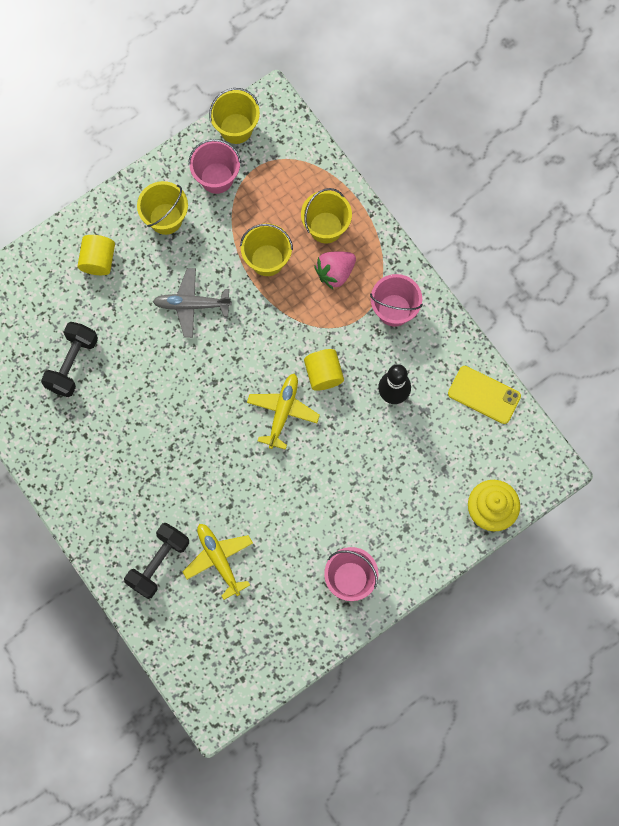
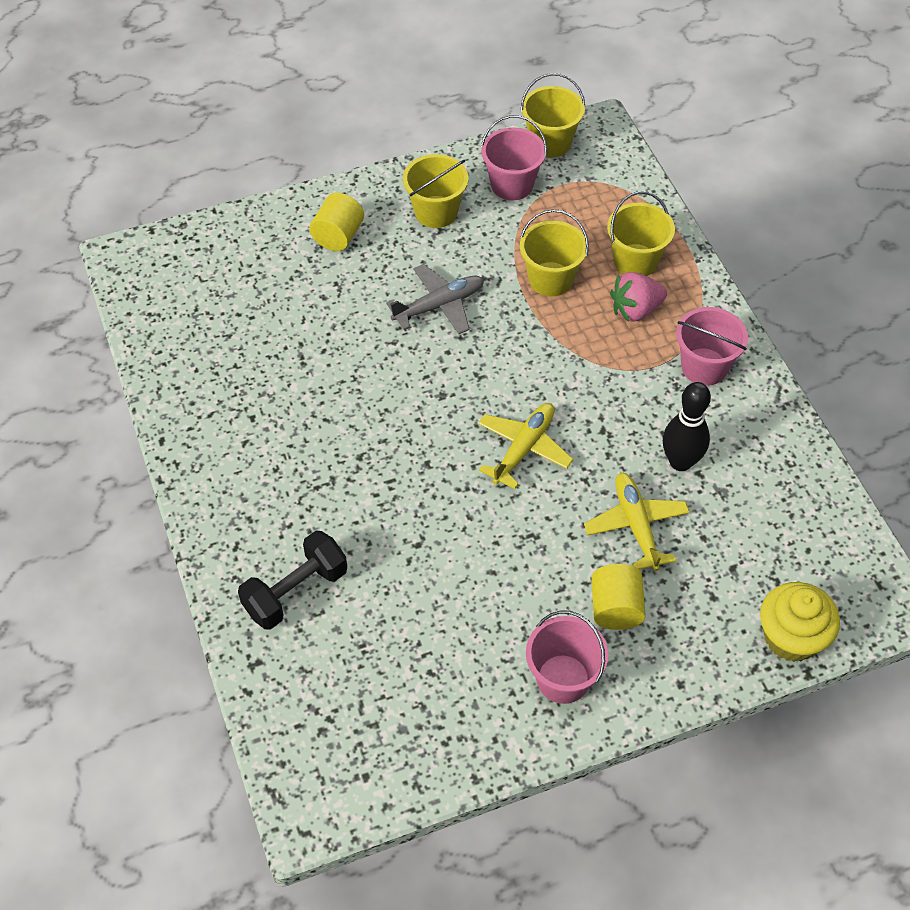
camera: 15 degrees right, 20 degrees down
black dumbbell [41,322,98,397] -> none
grey plane [152,268,232,338] -> grey plane turned 135 degrees clockwise [386,264,484,334]
yellow plane [182,524,253,600] -> yellow plane moved to [584,472,690,571]
yellow cylinder [304,349,344,391] -> yellow cylinder moved to [591,564,646,630]
yellow phone [448,366,521,424] -> none

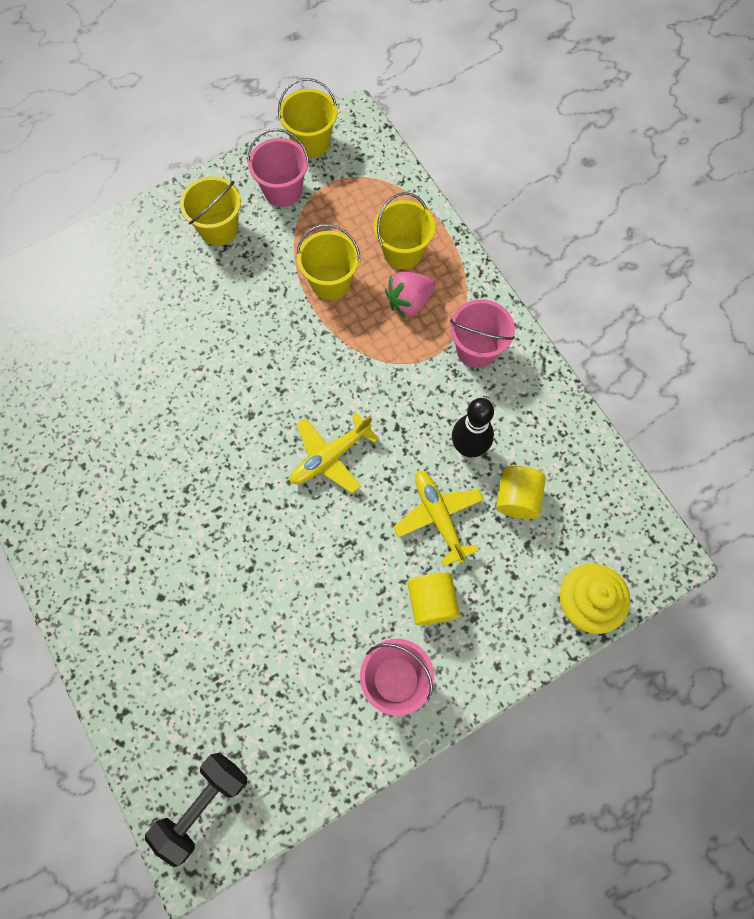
camera: 10 degrees left, 15 degrees up
black dumbbell [238,530,347,630] -> black dumbbell moved to [145,753,247,867]
yellow cylinder [309,193,364,251] -> yellow cylinder moved to [496,466,546,519]
grey plane [386,264,484,334] -> none
yellow plane [478,403,573,489] -> yellow plane turned 150 degrees counterclockwise [290,412,379,493]

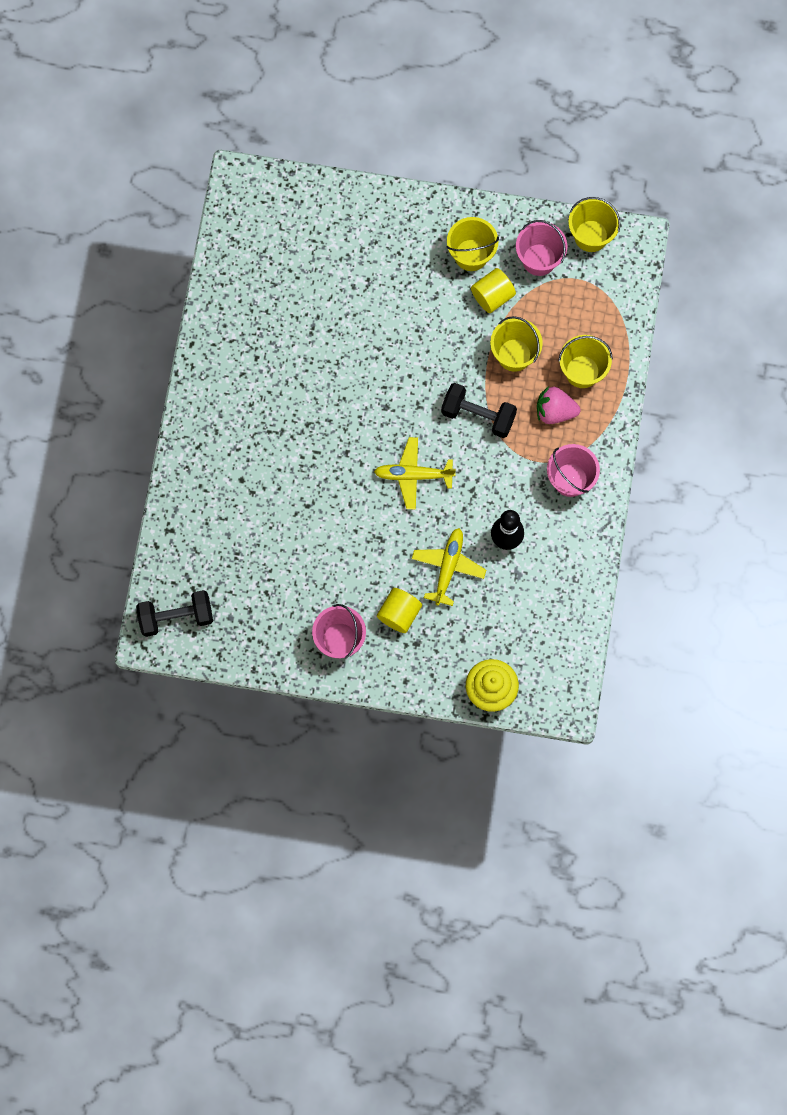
camera: 40 degrees right, 5 degrees up
yellow cylinder [496,466,546,519] -> yellow cylinder moved to [471,268,516,313]
none -> black dumbbell [441,383,517,438]

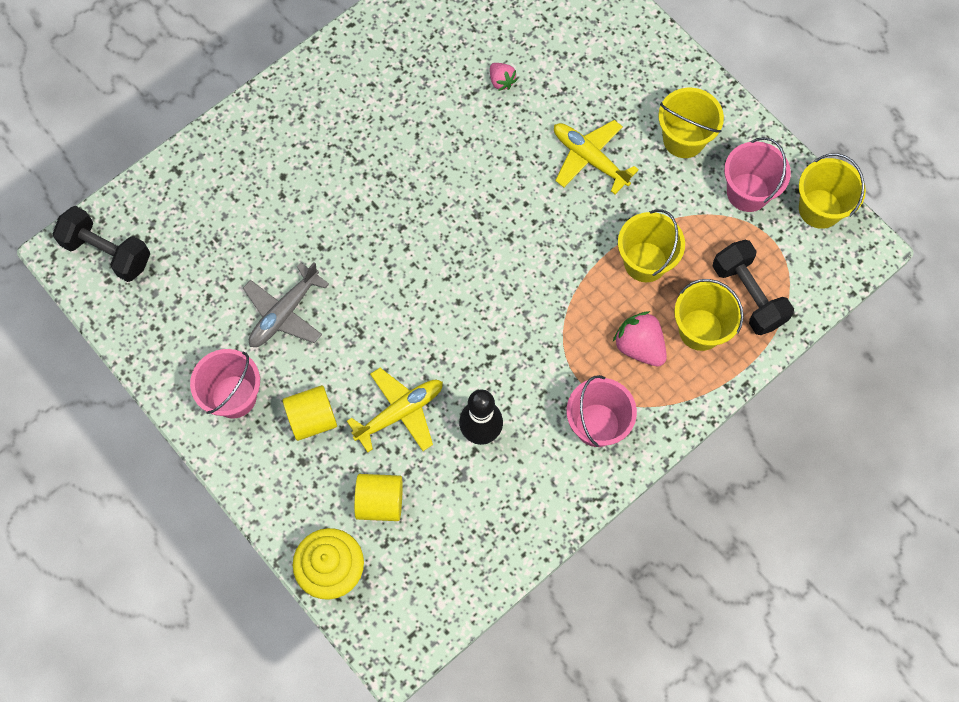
camera: 40 degrees right, 5 degrees down
yellow plane [374,437,456,510] -> yellow plane moved to [554,120,639,194]
black dumbbell [441,383,517,438] -> black dumbbell moved to [712,240,794,335]
yellow cylinder [471,268,516,313] -> yellow cylinder moved to [354,474,403,521]
none -> grey plane [243,262,329,347]
none -> pink strawberry [490,63,518,91]

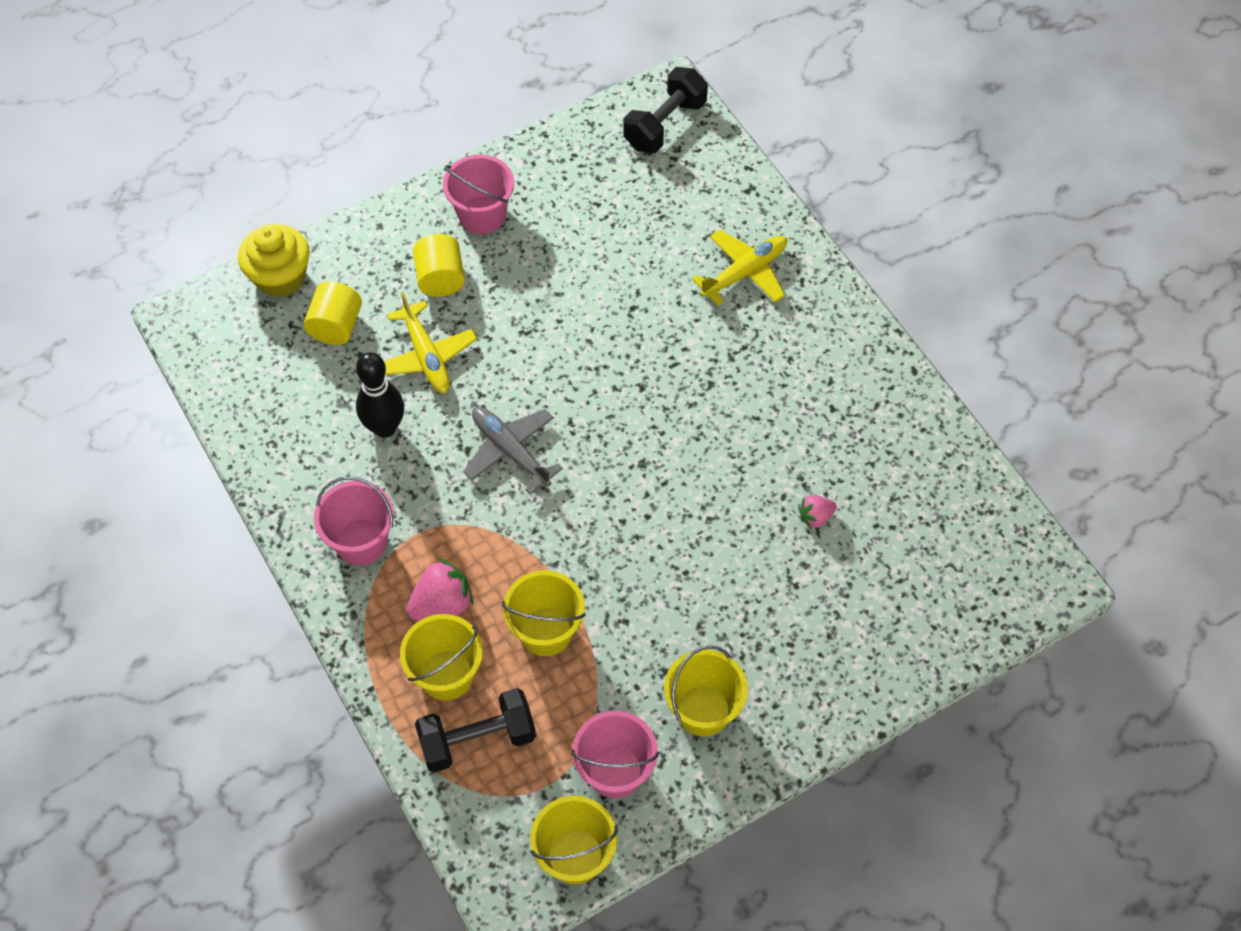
camera: 100 degrees right, 10 degrees down
grey plane [243,262,329,347] -> grey plane moved to [463,407,563,494]
yellow plane [554,120,639,194] -> yellow plane moved to [692,230,787,306]

